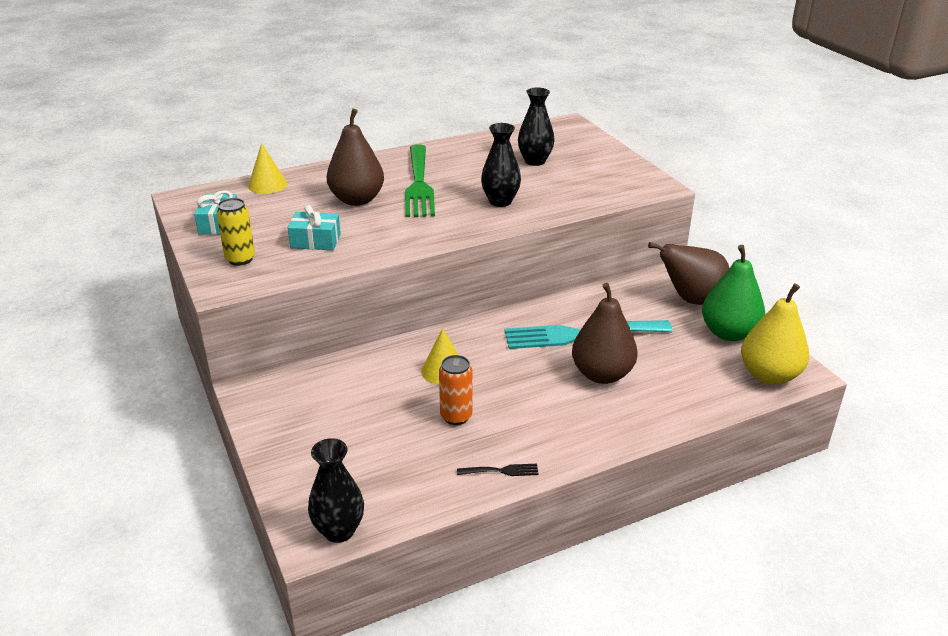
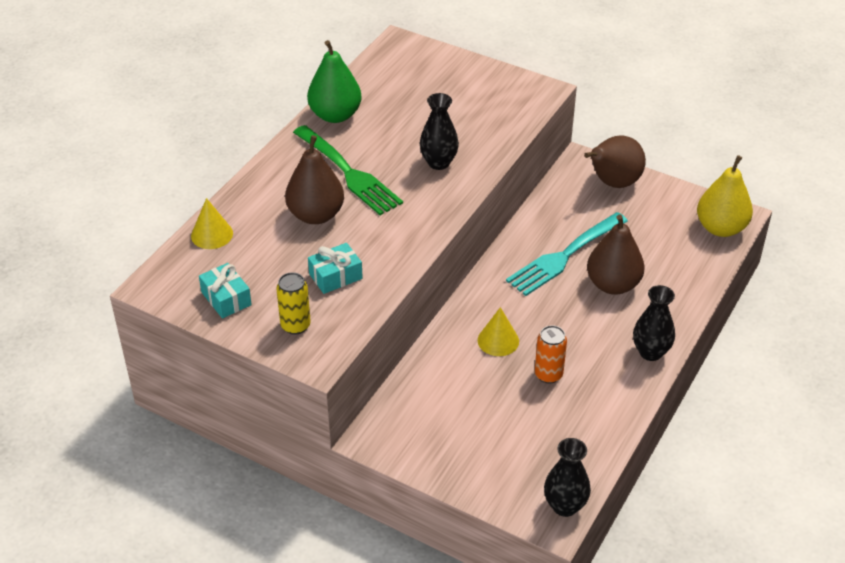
camera: 35 degrees left, 10 degrees up
black fork [457,464,539,476] -> none
black vase [518,87,555,166] -> black vase moved to [633,285,675,361]
green pear [702,245,765,341] -> green pear moved to [307,40,362,123]

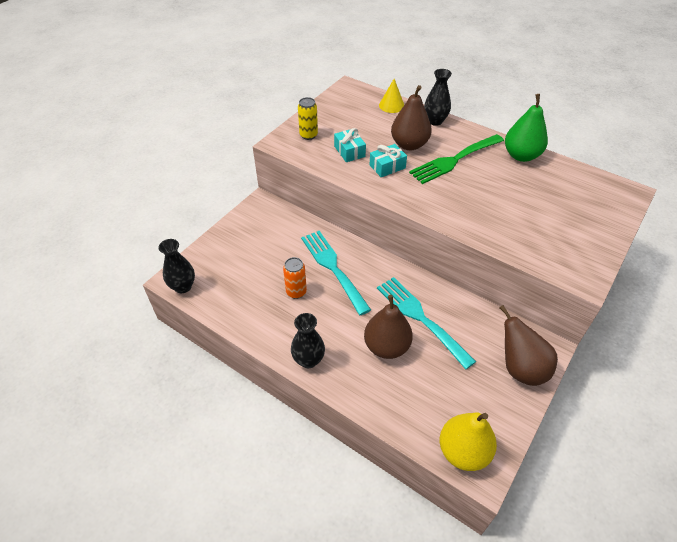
camera: 95 degrees right, 5 degrees up
turquoise gift [199,263,252,318] -> turquoise gift moved to [369,144,407,177]
black vase [420,93,459,170] -> black vase moved to [424,69,452,126]
yellow cone [478,307,519,356] -> turquoise fork [301,231,371,315]

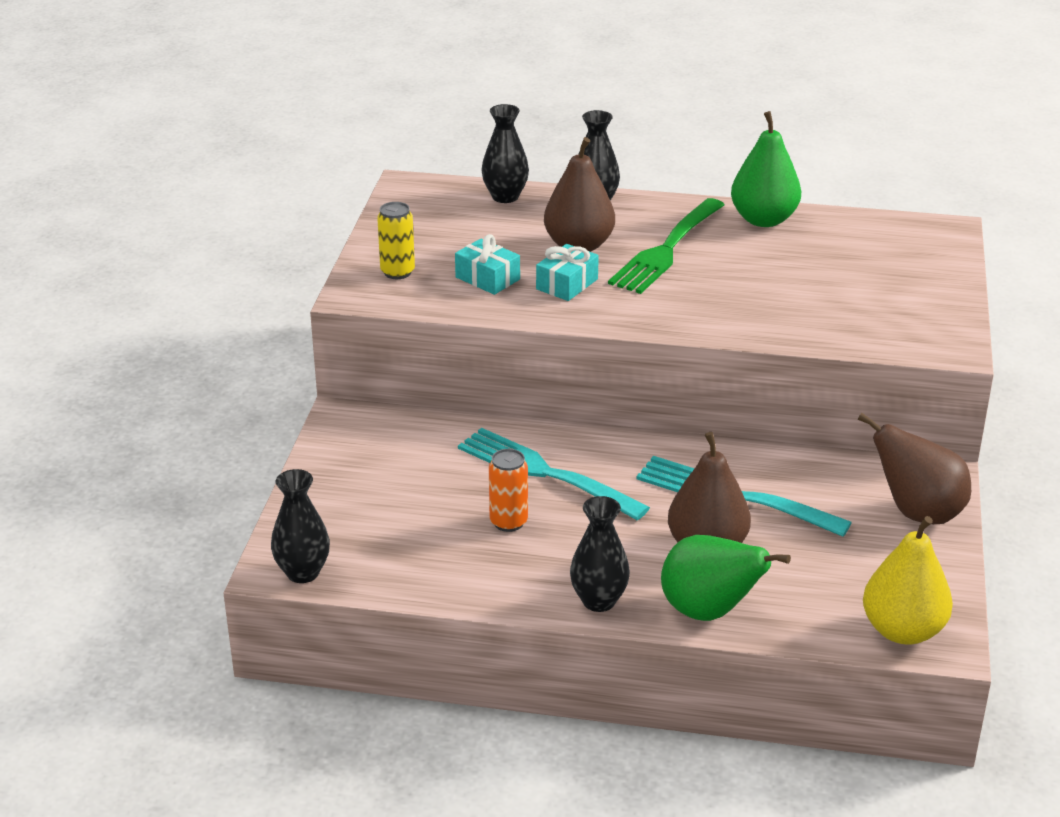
camera: 25 degrees left, 15 degrees down
yellow cone [379,79,404,113] -> black vase [481,104,529,203]
none -> green pear [661,535,791,621]

